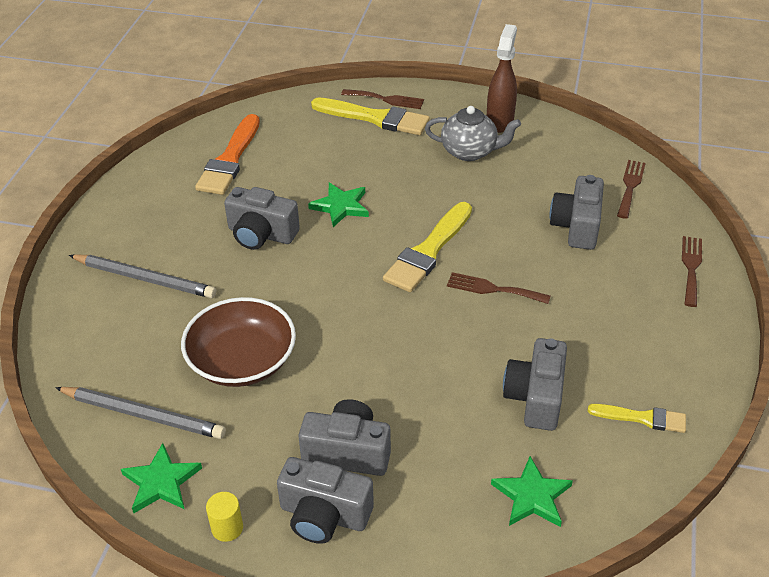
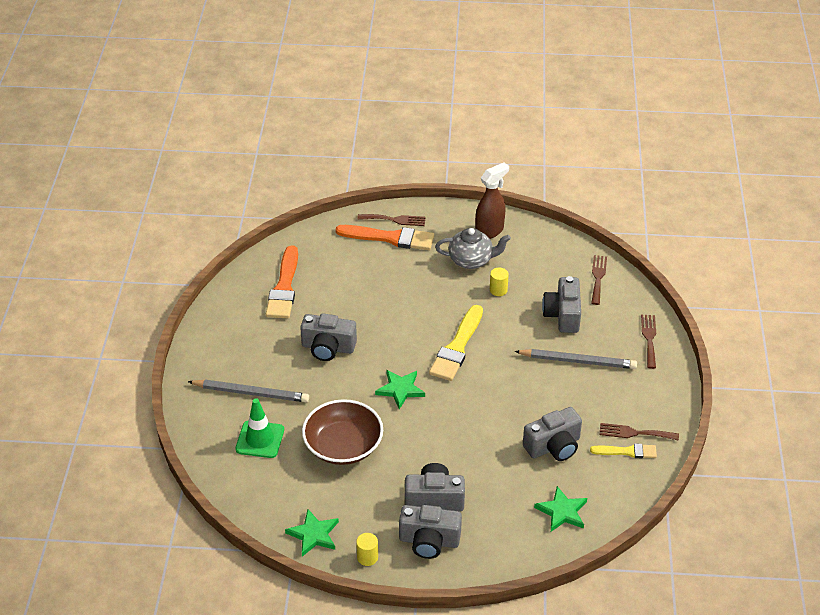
camera: 10 degrees left, 0 degrees up
grey pencil [55,387,226,439] -> grey pencil moved to [514,349,637,369]
green star [308,182,369,227] -> green star moved to [375,370,425,409]
yellow brush [311,98,430,135] -> orange brush [336,225,434,250]
brown fork [447,272,551,304] -> brown fork moved to [600,423,679,441]
brown spray bottle [487,24,517,133] -> brown spray bottle turned 45 degrees clockwise [475,163,509,239]
grey camera [503,338,567,431] -> grey camera turned 120 degrees counterclockwise [523,407,582,461]
none -> green traffic cone [235,398,284,458]
none -> yellow cylinder [490,268,509,296]

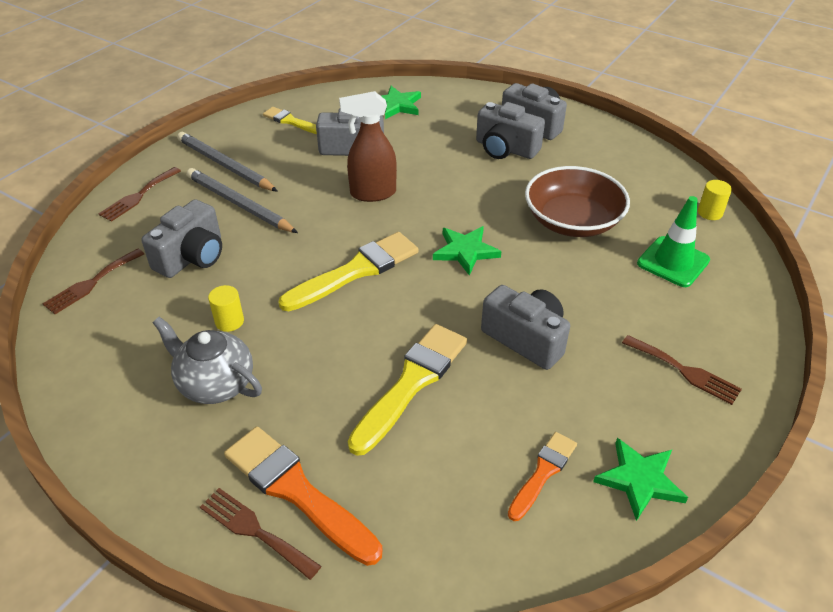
camera: 150 degrees left, 0 degrees up
grey pencil [188,380,309,402] -> grey pencil moved to [177,132,278,192]
orange brush [266,246,298,319] -> orange brush [508,432,577,521], size x0.58
green star [285,509,339,557] -> green star moved to [593,438,688,521]
yellow cylinder [356,533,378,566] -> yellow cylinder moved to [698,180,732,220]
brown spray bottle [475,163,509,239] -> brown spray bottle moved to [339,91,397,202]
brown fork [600,423,679,441] -> brown fork moved to [622,335,742,405]
none -> yellow brush [348,324,467,456]

